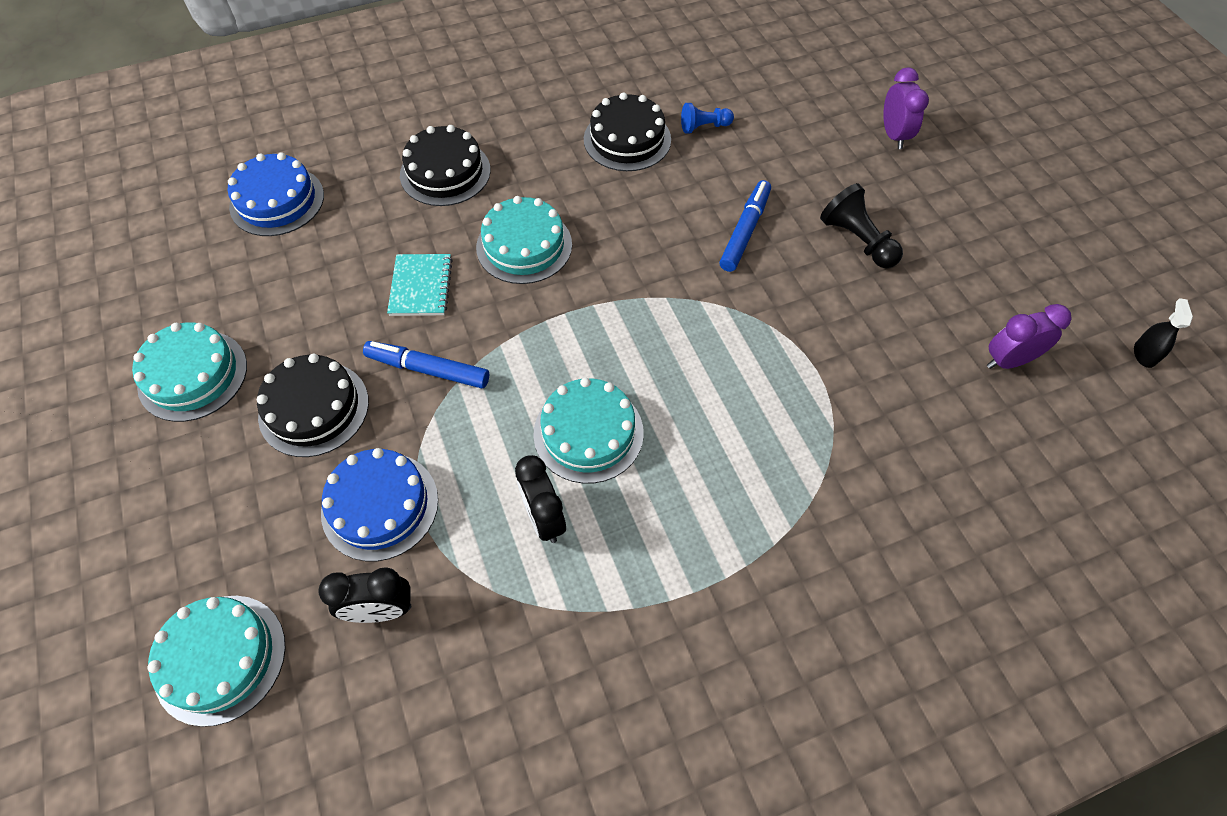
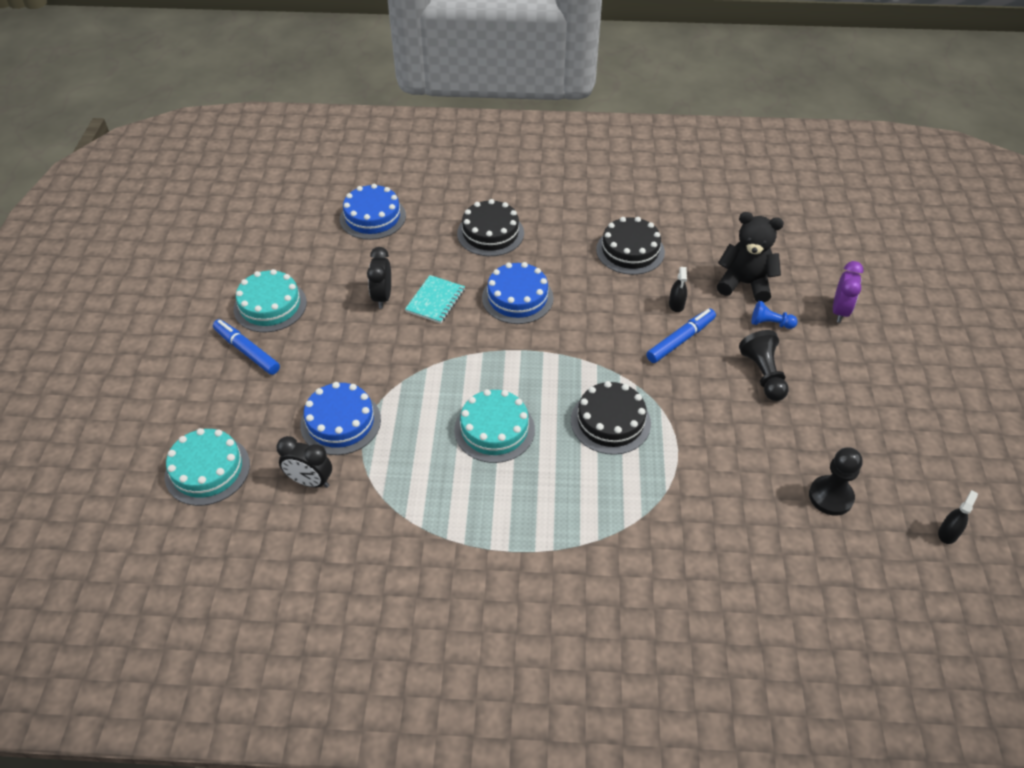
camera: 25 degrees right, 10 degrees down
black cake [257,354,369,457] -> black cake moved to [571,381,651,455]
blue marker [363,341,489,388] -> blue marker moved to [213,319,280,375]
turquoise cake [476,196,572,284] -> blue cake [482,262,554,324]
black clock [515,455,566,543] -> black clock moved to [367,247,391,309]
blue pawn [681,103,734,134] -> blue pawn moved to [751,301,798,329]
purple clock [987,304,1072,369] -> black pawn [809,448,863,515]
none -> black spray bottle [669,267,687,312]
none -> black teddy bear [717,212,784,302]

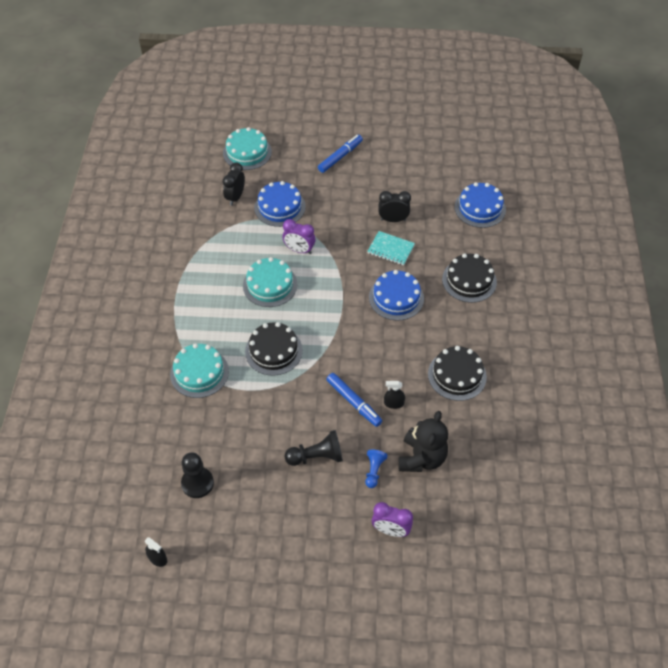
camera: 90 degrees right, 5 degrees up
turquoise cake [234,269,307,332] -> turquoise cake moved to [170,343,229,398]
none -> purple clock [283,219,315,254]

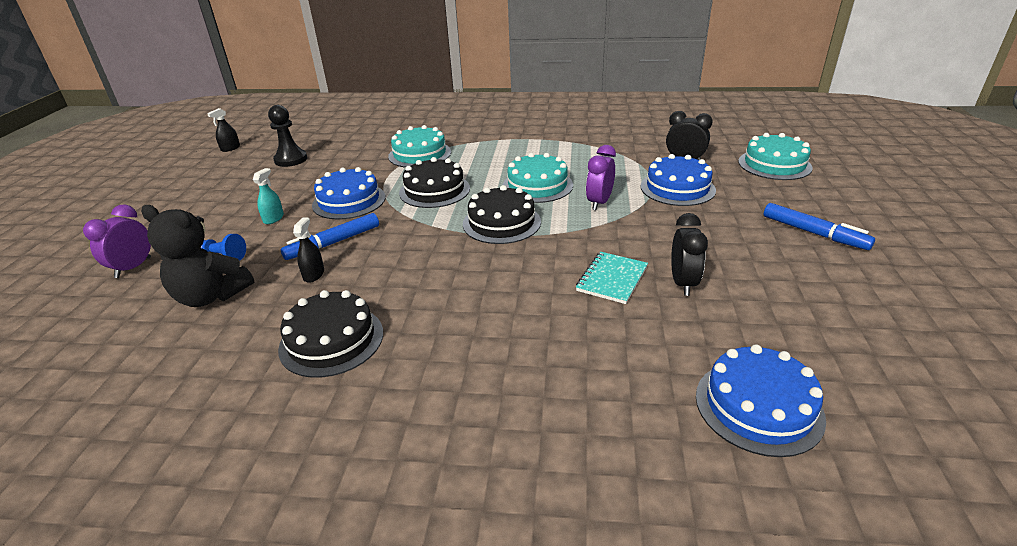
camera: 95 degrees right, 20 degrees down
black pawn [285,430,343,466] -> turquoise spray bottle [253,168,284,224]
blue cake [369,270,424,321] -> blue cake moved to [312,167,386,219]
black cake [442,253,497,303] -> black cake moved to [463,185,541,244]

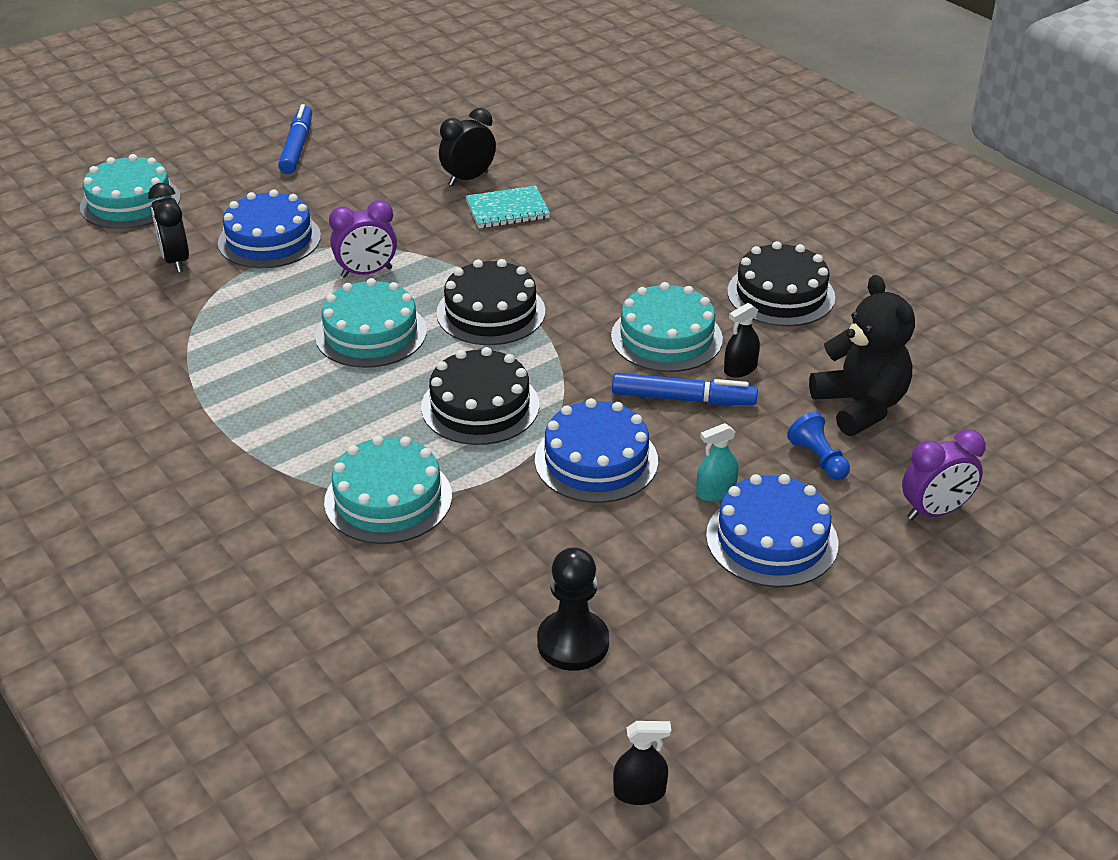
camera: 135 degrees left, 5 degrees up
blue cake [696,344,826,457] -> blue cake moved to [706,474,838,587]
none -> turquoise cake [611,282,723,372]

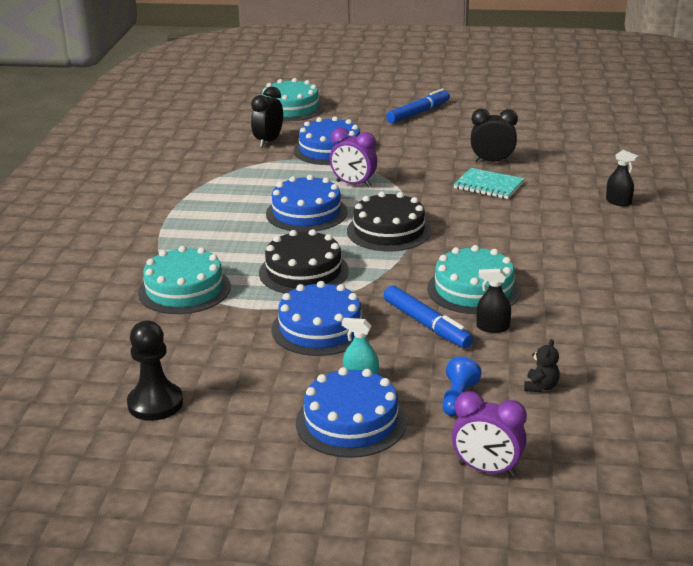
camera: 45 degrees right, 10 degrees down
turquoise cake [315,278,427,368] -> blue cake [266,175,348,232]
black spray bottle [613,721,671,805] -> black spray bottle moved to [606,150,638,206]
black cake [727,241,835,326] -> none
black teddy bear [809,275,915,436] -> black teddy bear [524,339,560,392], size x0.42

